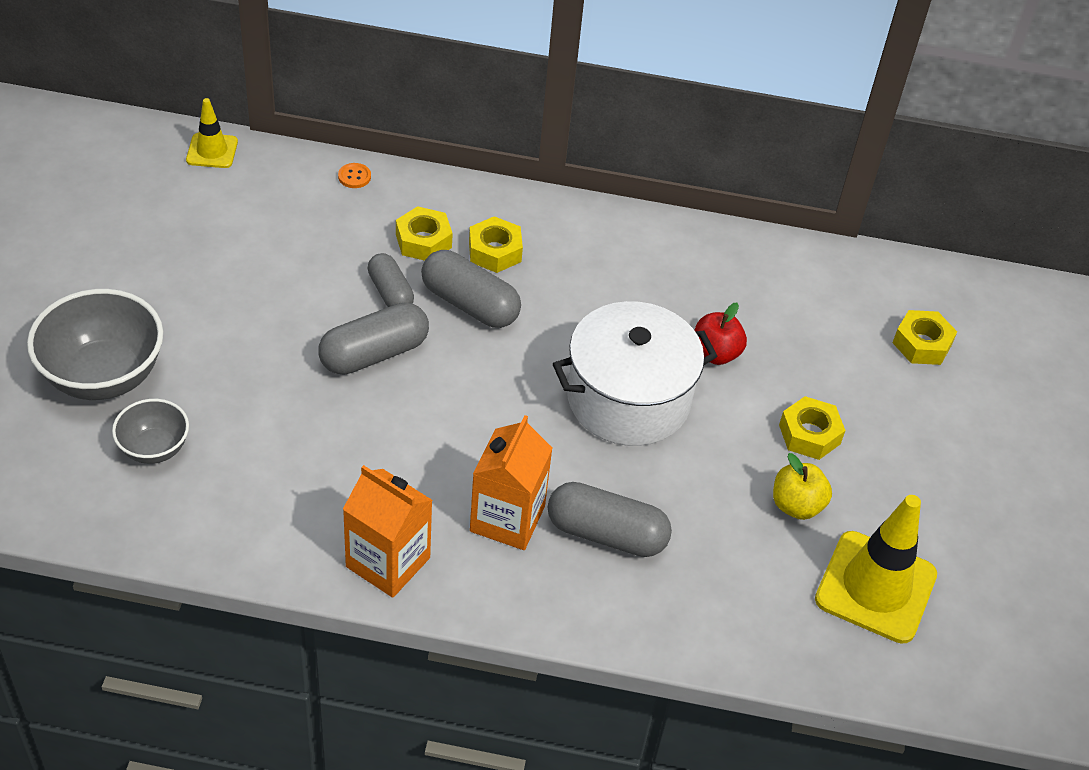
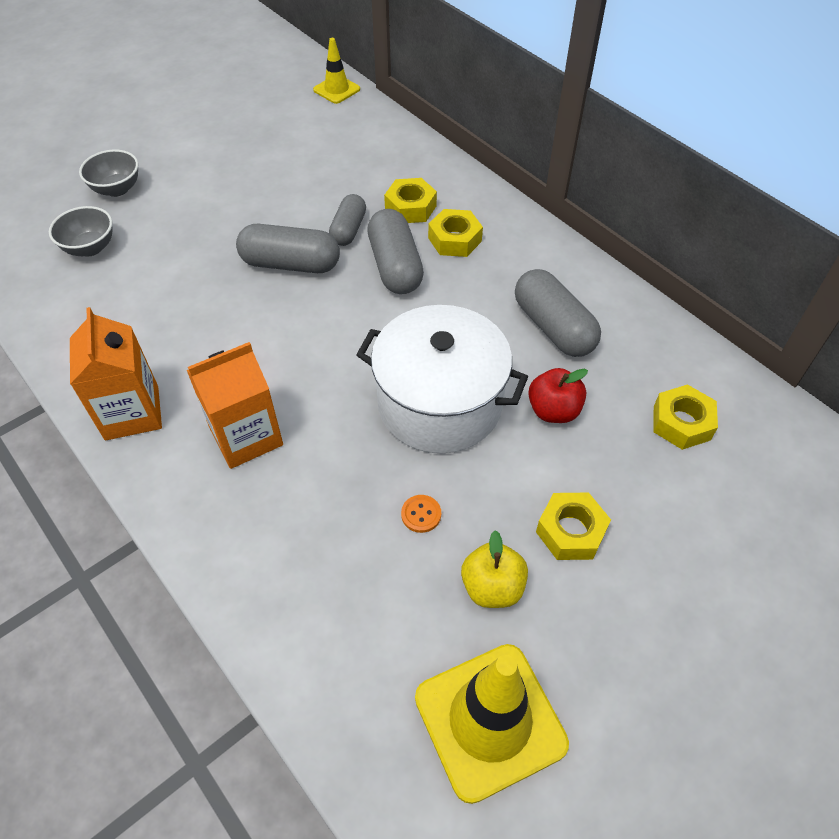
camera: 45 degrees right, 5 degrees up
grey bowl [27,289,163,400] -> grey bowl [79,150,138,197], size x0.56
orange button [338,163,371,188] -> orange button moved to [401,495,441,533]
grey capsule [548,482,672,557] -> grey capsule moved to [515,269,601,357]
yellow nut [892,310,957,365] -> yellow nut moved to [653,384,718,450]

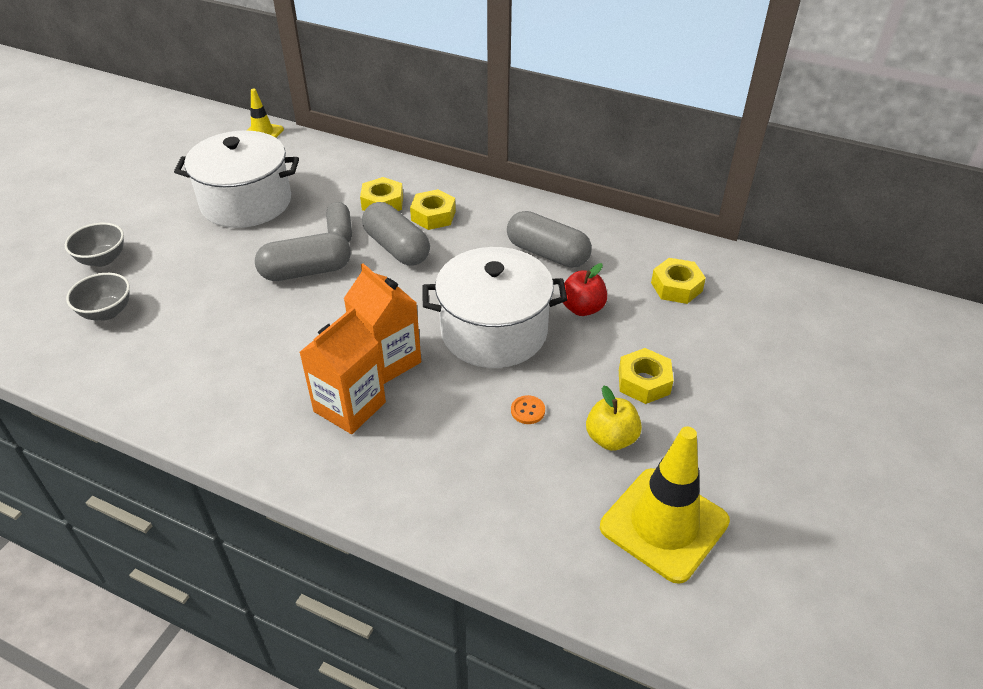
camera: 25 degrees left, 10 degrees down
orange carton [70,307,162,440] -> orange carton moved to [344,263,421,384]
none -> white pot [174,130,299,228]

